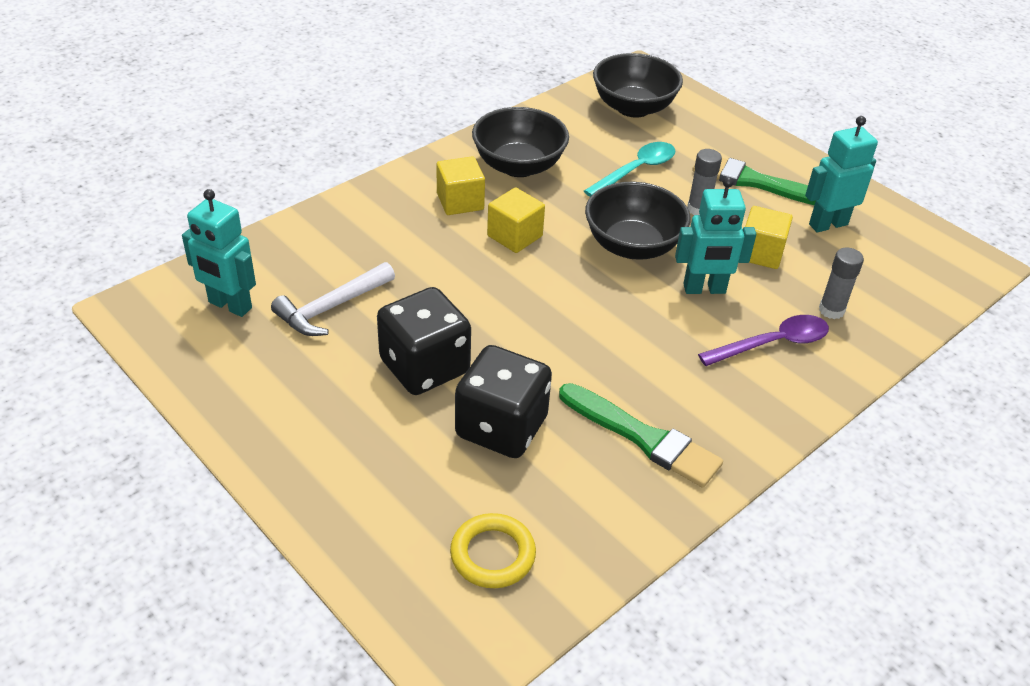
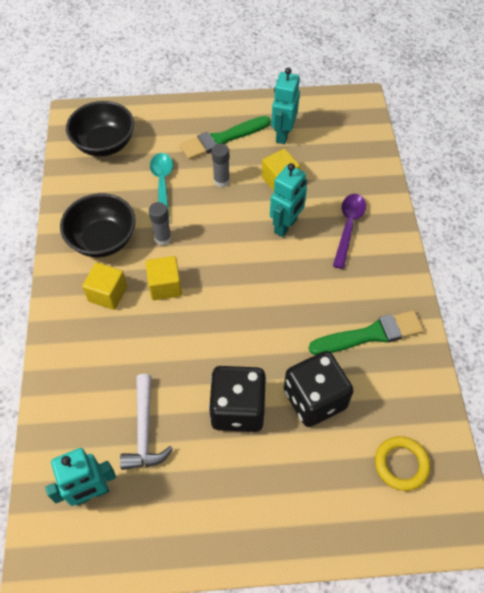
camera: 50 degrees left, 15 degrees up
black bowl [585,182,691,260] -> none
grey glue stick [819,248,864,319] -> grey glue stick moved to [149,202,172,246]

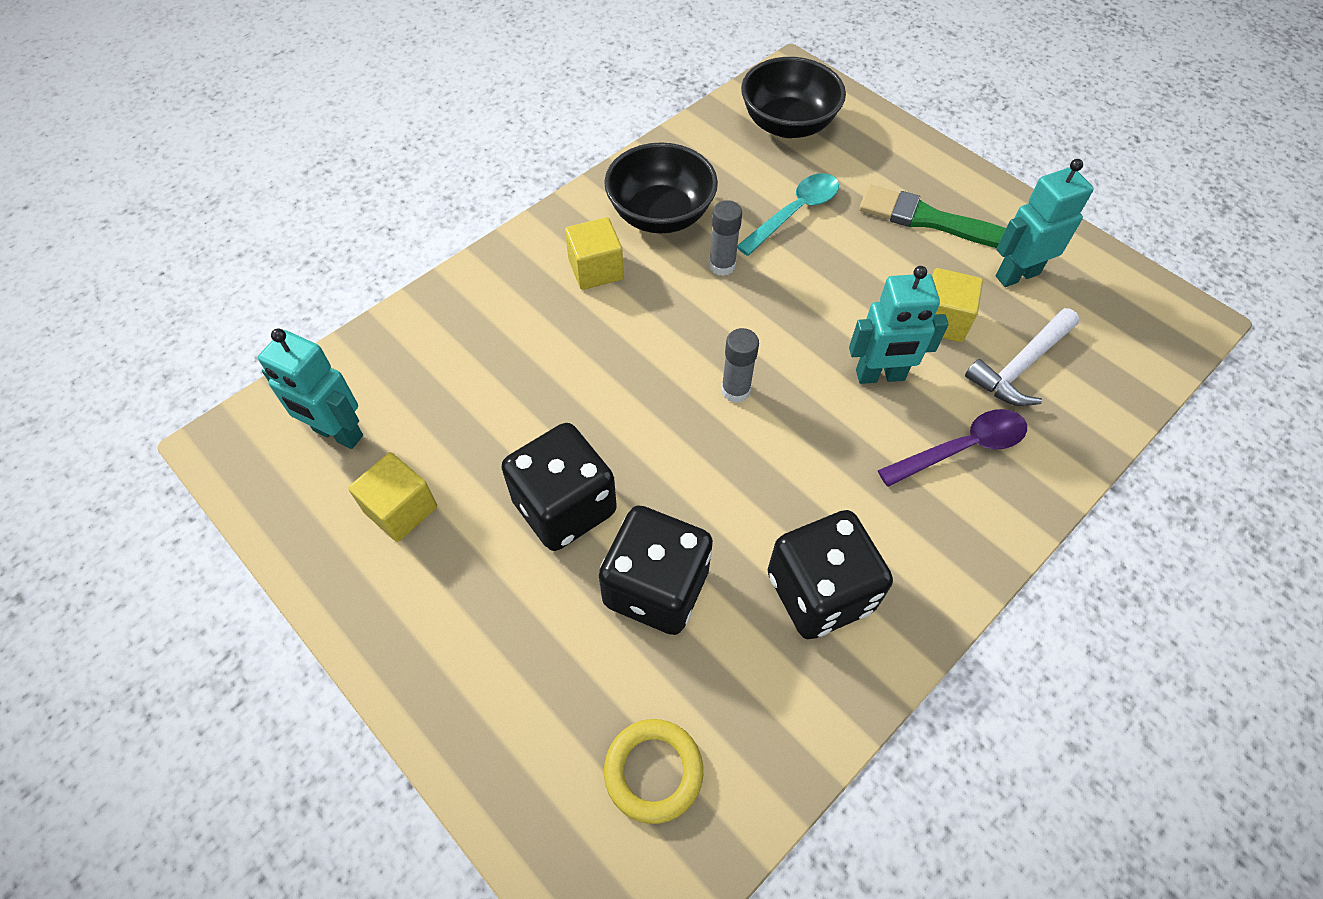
camera: 50 degrees right, 0 degrees up
white hammer [120,374,173,470] -> white hammer moved to [965,308,1080,406]
yellow cube [146,256,182,300] -> yellow cube moved to [348,452,437,542]
grey glue stick [212,143,230,187] -> grey glue stick moved to [721,328,759,403]
green brush [309,310,424,355] -> black dice [768,510,893,639]

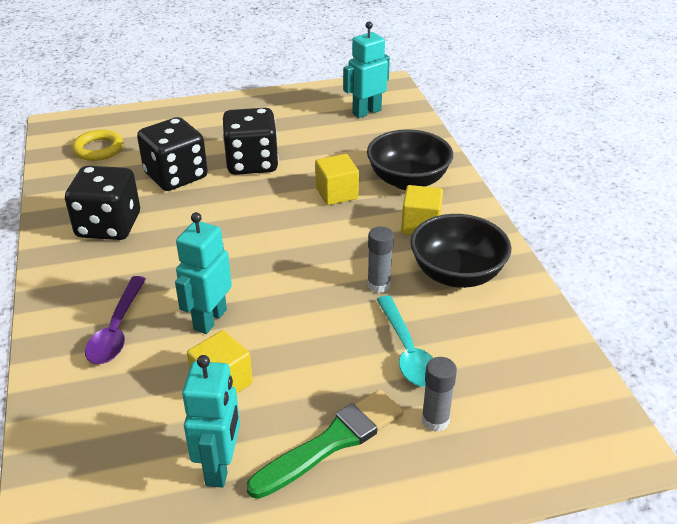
camera: 120 degrees right, 20 degrees down
yellow cube [348,452,437,542] -> yellow cube moved to [315,154,359,205]
grey glue stick [721,328,759,403] -> grey glue stick moved to [422,357,457,432]
black bowl [741,57,846,138] -> black bowl moved to [367,129,453,190]
white hammer [965,308,1080,406] -> none

